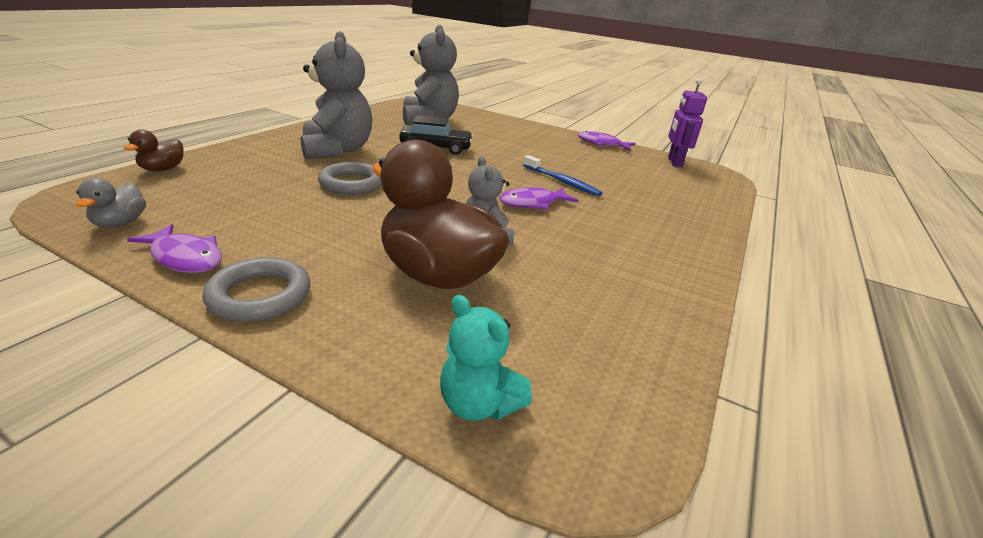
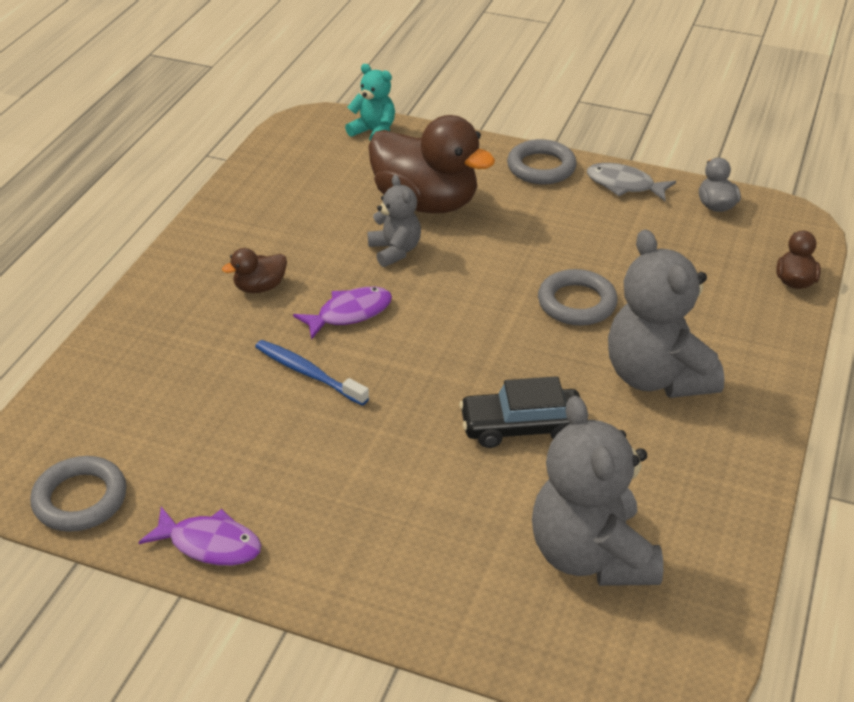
camera: 175 degrees right, 10 degrees up
purple fish [127,224,222,273] -> grey fish [587,163,676,201]
purple robot [668,78,707,167] -> grey ring [30,456,127,532]
none -> brown duck [222,248,287,293]

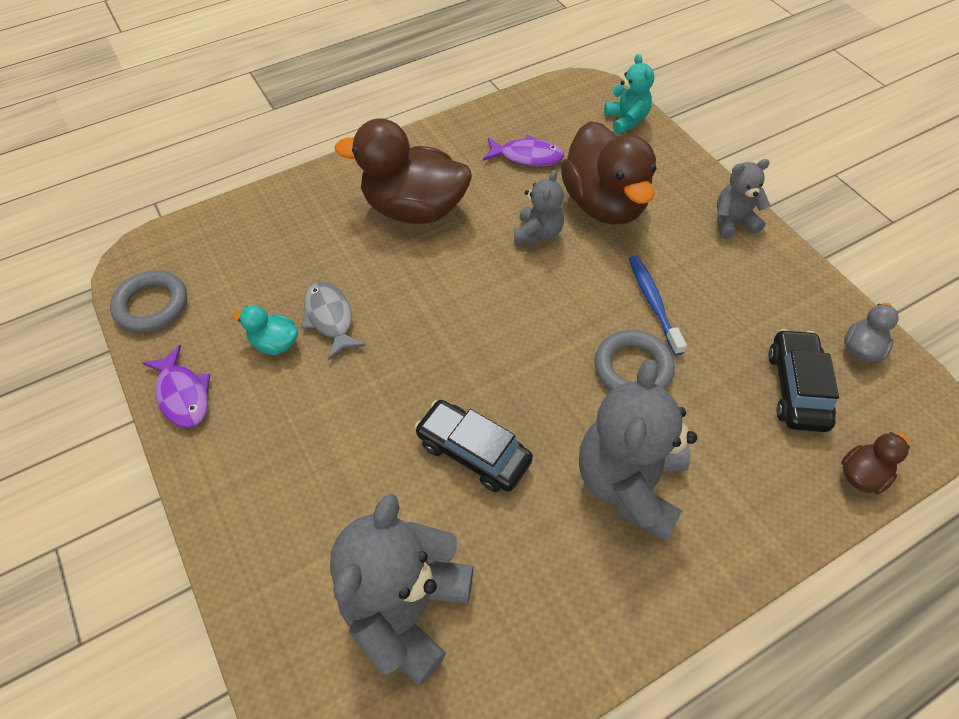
camera: 40 degrees right, 15 degrees up
brown duck [222,248,287,293] -> brown duck [335,118,472,224], size x2.26
blue toothbrush [255,340,369,406] -> blue toothbrush moved to [629,256,687,355]
purple fish [293,287,392,340] -> purple fish moved to [483,135,564,167]
grey ring [507,139,577,184] -> grey teddy bear [717,159,770,239]
grey fish [587,163,676,201] -> grey fish moved to [301,282,366,360]
none -> turquoise duck [233,305,298,355]
none -> black car [768,329,839,432]

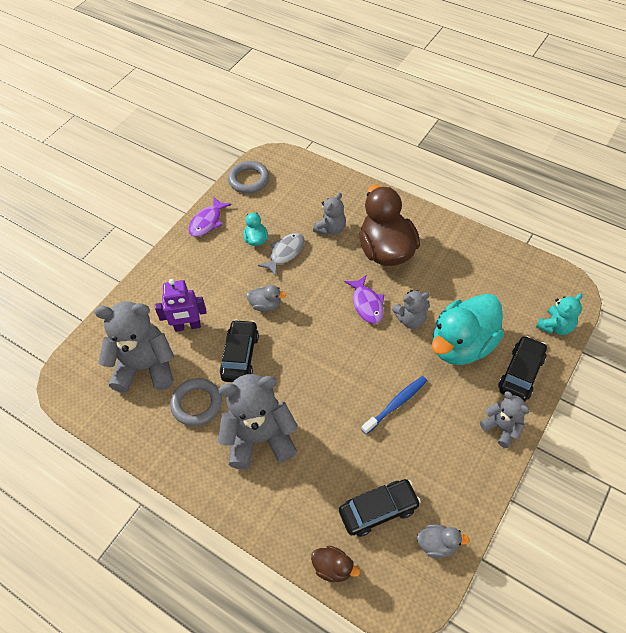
camera: 65 degrees right, 0 degrees up
purple fish [483,135,564,167] -> purple fish moved to [345,275,384,324]
brown duck [561,121,657,225] -> turquoise duck [432,294,504,365]
grey ring [595,330,675,391] -> grey ring moved to [170,378,222,426]
none -> purple robot [155,279,207,332]
none -> grey duck [246,285,286,311]
none -> grey teddy bear [313,193,346,235]
none -> black car [498,336,547,401]

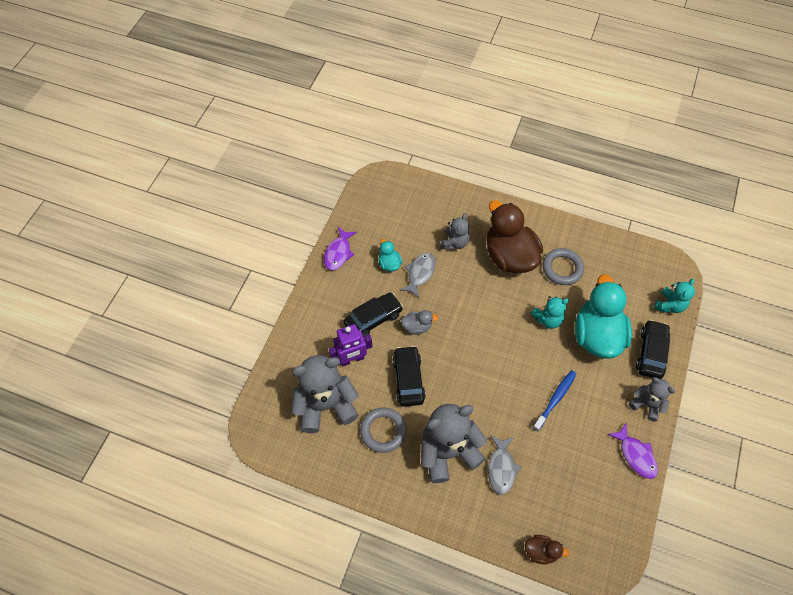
camera: 15 degrees left, 5 degrees up
grey ring [228,161,269,194] -> grey ring moved to [543,248,584,285]
black car [339,479,421,537] -> black car moved to [344,292,403,337]
purple fish [345,275,384,324] -> purple fish moved to [607,423,658,479]
grey teddy bear [392,290,430,329] -> turquoise teddy bear [530,296,569,329]
grey duck [417,524,470,558] -> none
turquoise duck [432,294,504,365] -> turquoise duck turned 150 degrees clockwise [575,274,632,359]
none -> grey fish [488,435,521,495]

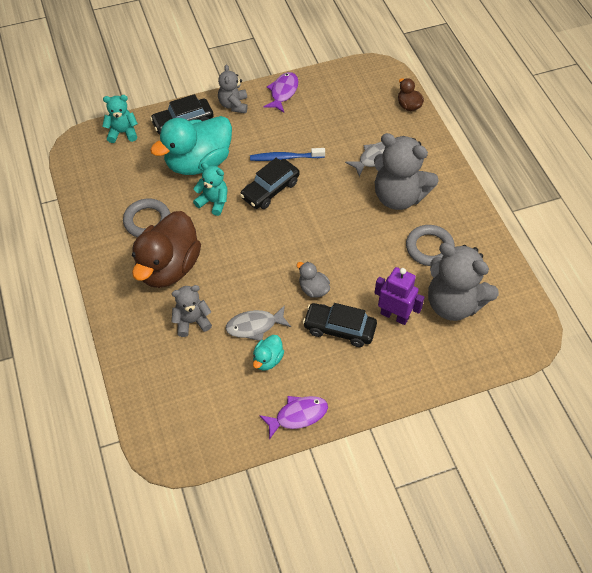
camera: 130 degrees left, 5 degrees down
black car [392,346,426,407] -> black car moved to [240,158,300,209]

